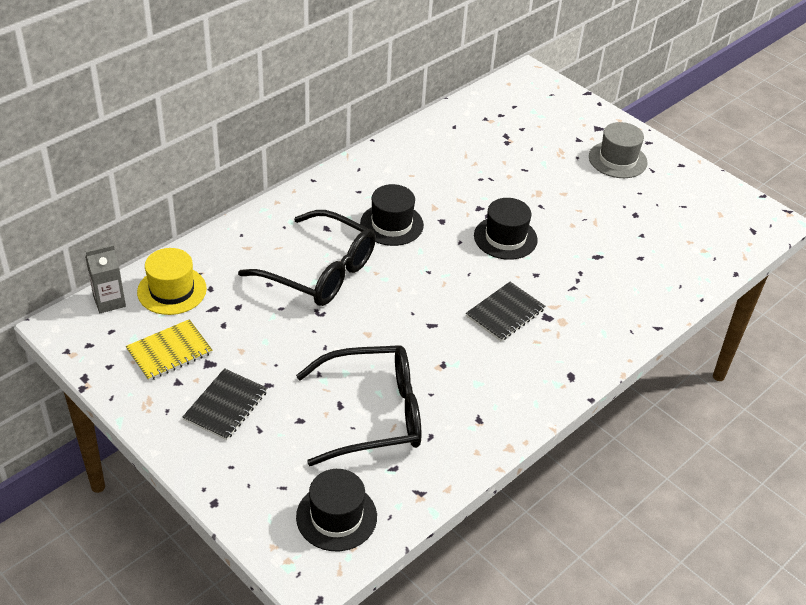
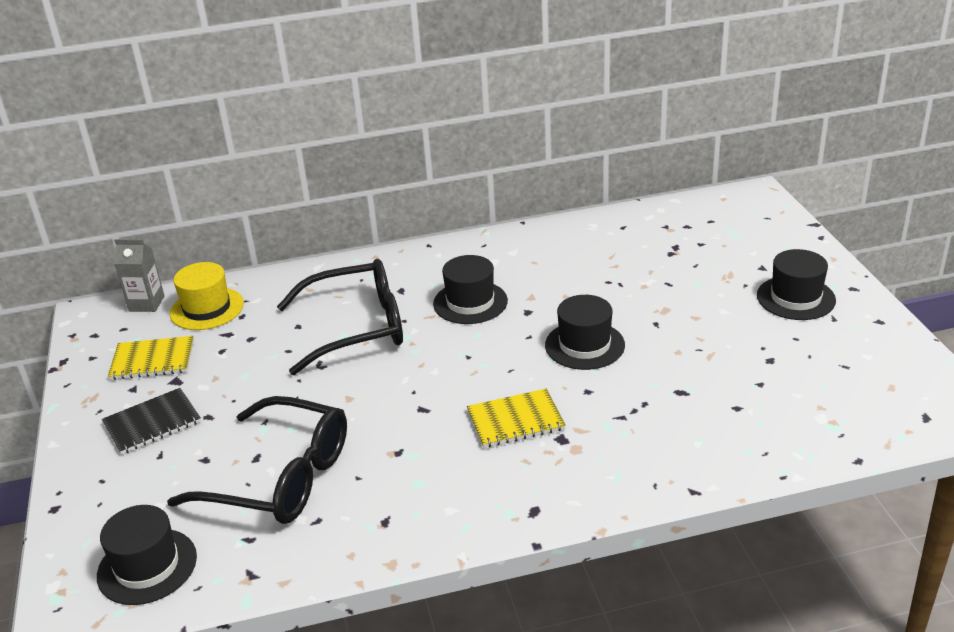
camera: 35 degrees right, 10 degrees down
black glasses [238,210,376,306] -> black glasses turned 75 degrees counterclockwise [277,259,403,375]
black notebook [466,282,545,341] -> yellow notebook [467,389,566,448]
grey hat [589,122,648,178] -> black hat [757,249,836,320]

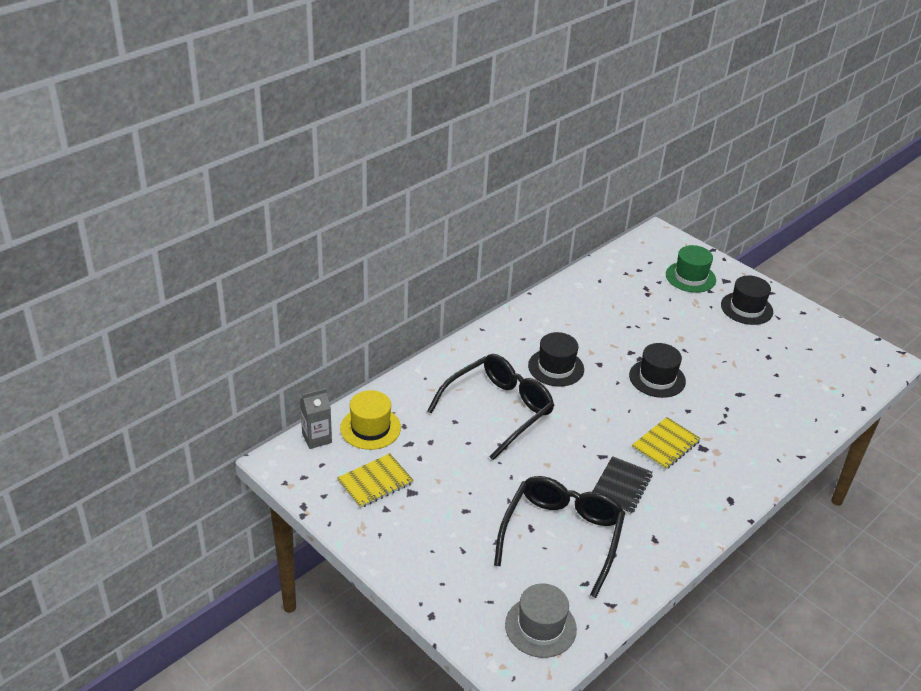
camera: 35 degrees left, 5 degrees up
black hat [97,505,197,605] -> grey hat [505,583,577,658]
black notebook [102,388,201,455] -> black notebook moved to [592,456,653,515]
black glasses [167,396,347,524] -> black glasses turned 60 degrees counterclockwise [494,476,625,598]
none -> green hat [666,245,716,293]

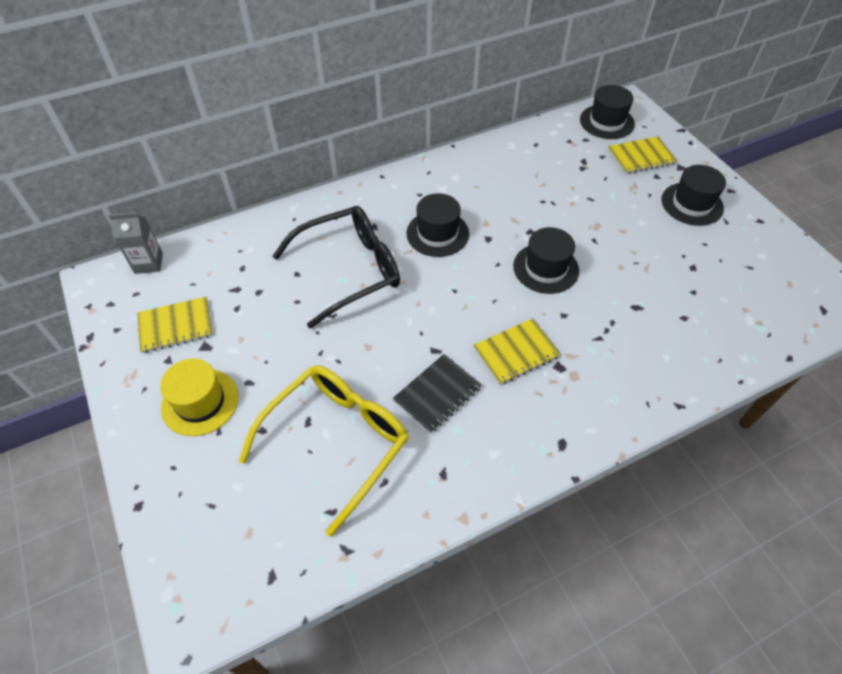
camera: 20 degrees right, 15 degrees up
yellow hat [340,390,401,450] -> yellow hat moved to [160,359,239,436]
black glasses [494,476,625,598] -> yellow glasses [238,365,409,537]
grey hat [505,583,577,658] -> none
green hat [666,245,716,293] -> yellow notebook [608,136,677,174]
none -> black hat [580,85,635,139]

